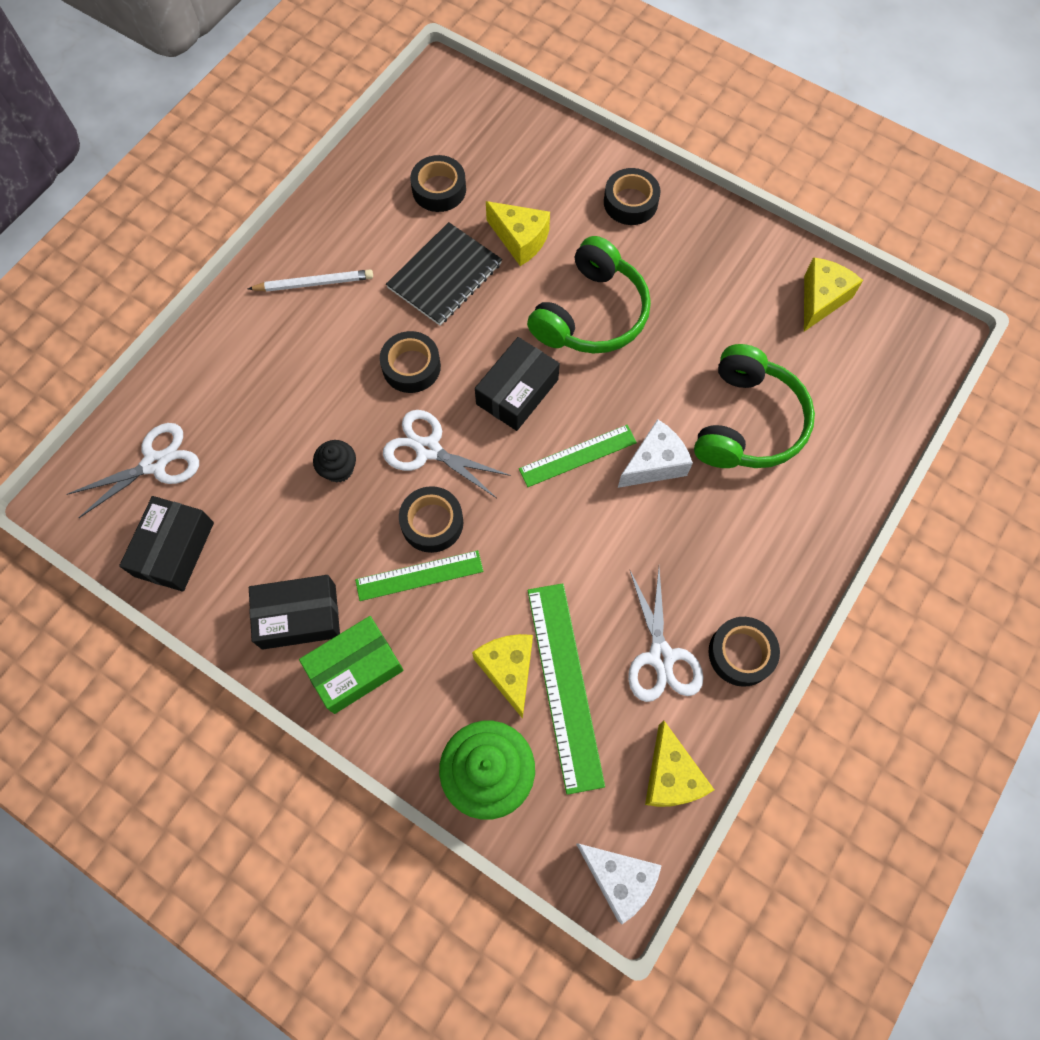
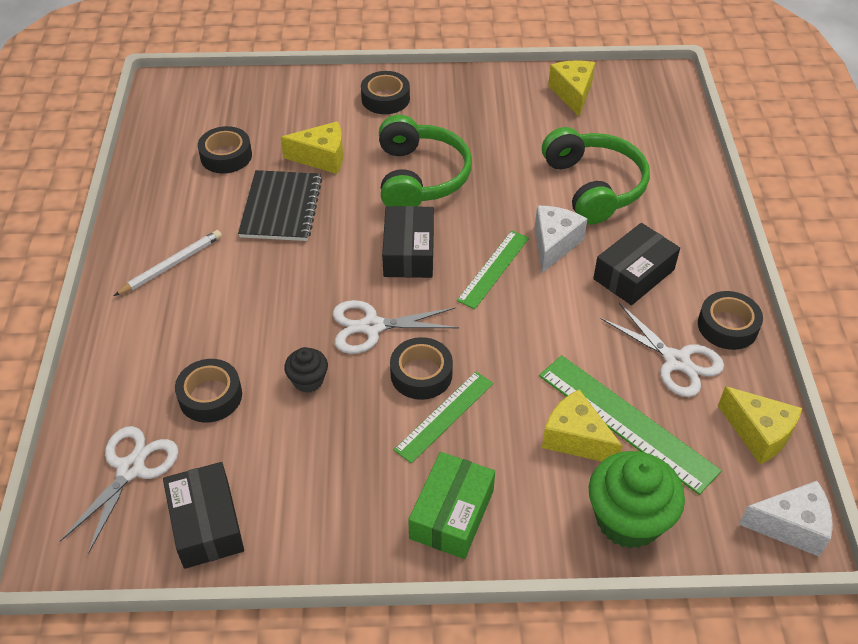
camera: 35 degrees left, 20 degrees down
black box [249,575,340,650] -> black box moved to [593,223,680,305]
black tape [380,331,441,393] -> black tape moved to [175,359,242,423]

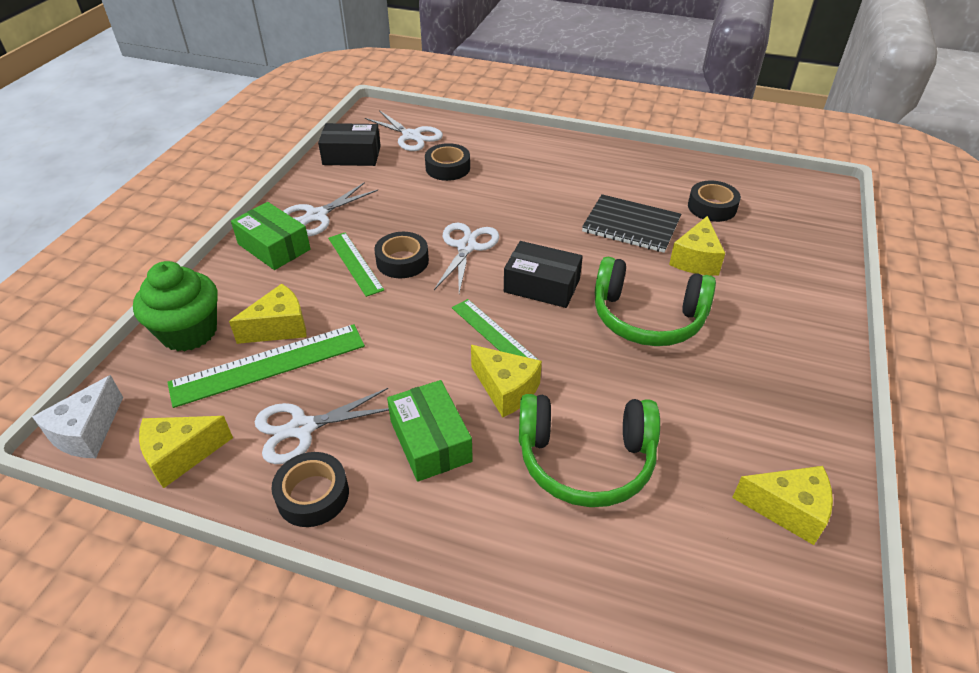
camera: 110 degrees right, 5 degrees down
white pencil [114,230,222,296] -> none
black cupcake [284,347,328,393] -> none
black tape [361,71,410,114] -> none
white cheese [535,206,587,273] -> yellow cheese [471,345,542,417]
black box [593,223,680,305] -> green box [387,380,473,482]
none -> white scissors [283,182,378,236]

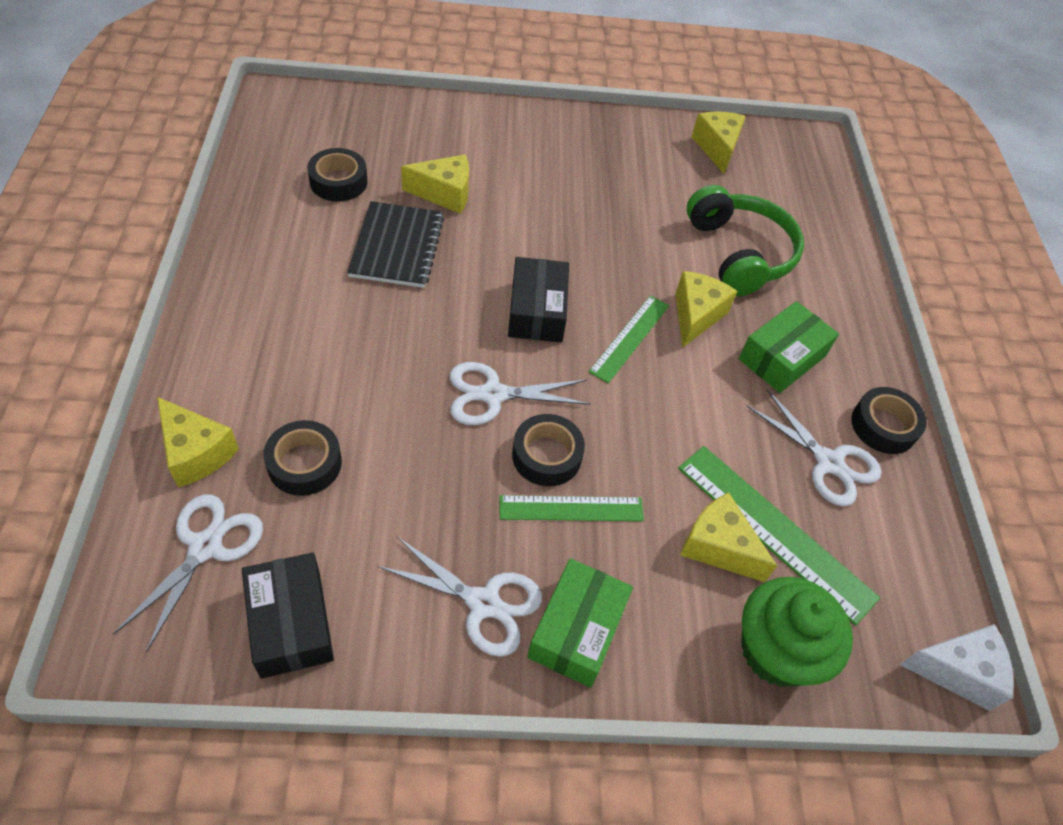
camera: 115 degrees left, 10 degrees up
yellow cheese [139,416,233,488] -> yellow cheese moved to [157,397,239,487]
green ruler [328,232,384,297] -> green ruler turned 45 degrees clockwise [499,495,644,521]
green headphones [595,257,716,346] -> none

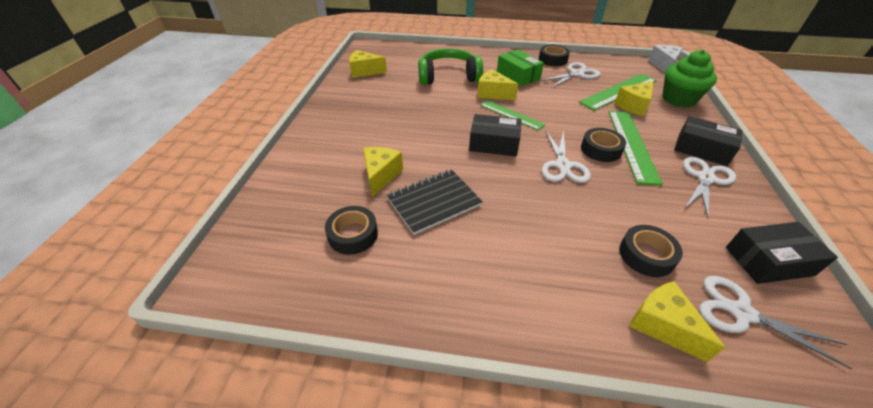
camera: 75 degrees left, 10 degrees down
yellow cheese [157,397,239,487] -> yellow cheese turned 90 degrees counterclockwise [629,281,726,362]
black notebook [347,201,444,288] -> black notebook turned 45 degrees counterclockwise [387,169,483,235]
green ruler [499,495,644,521] -> green ruler [609,111,663,185], size x1.57
green box [527,558,633,688] -> black box [674,116,742,166]

